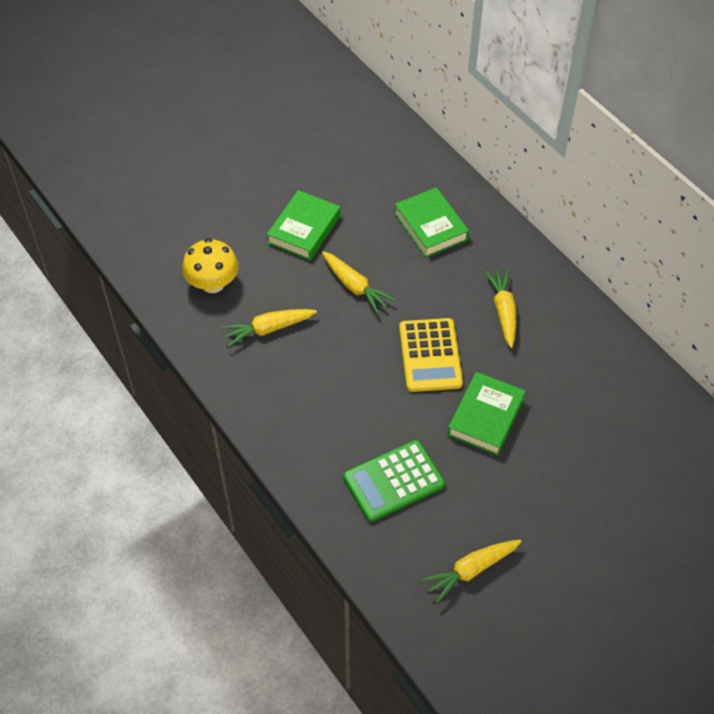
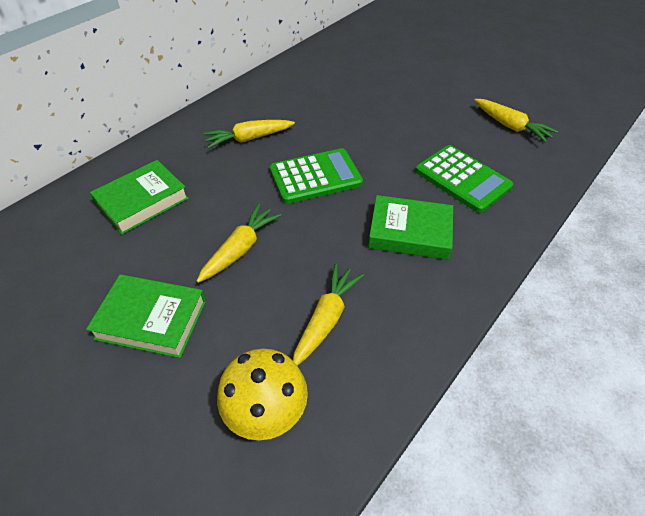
camera: 105 degrees left, 5 degrees down
yellow carrot [221,309,317,347] -> yellow carrot turned 120 degrees counterclockwise [293,264,364,366]
yellow calculator [399,318,463,392] -> green calculator [270,148,363,204]
green book [447,372,526,455] -> green book moved to [368,195,453,260]

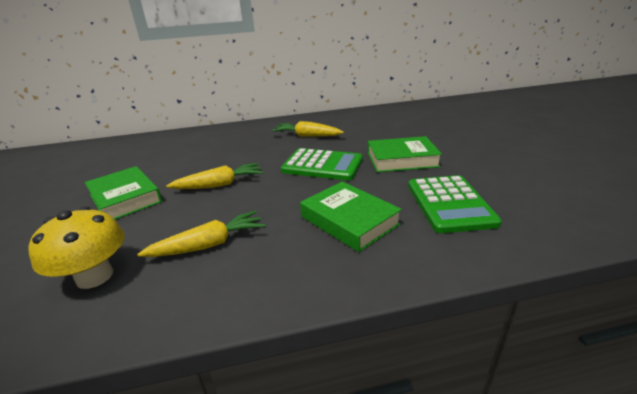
camera: 40 degrees right, 20 degrees down
green book [90,160,189,234] -> green book moved to [368,136,442,172]
yellow carrot [474,99,558,143] -> none

